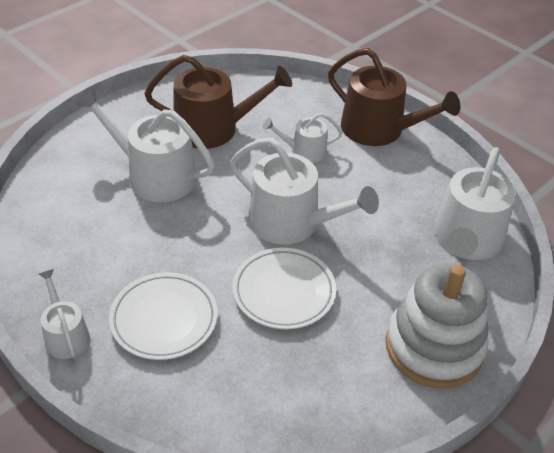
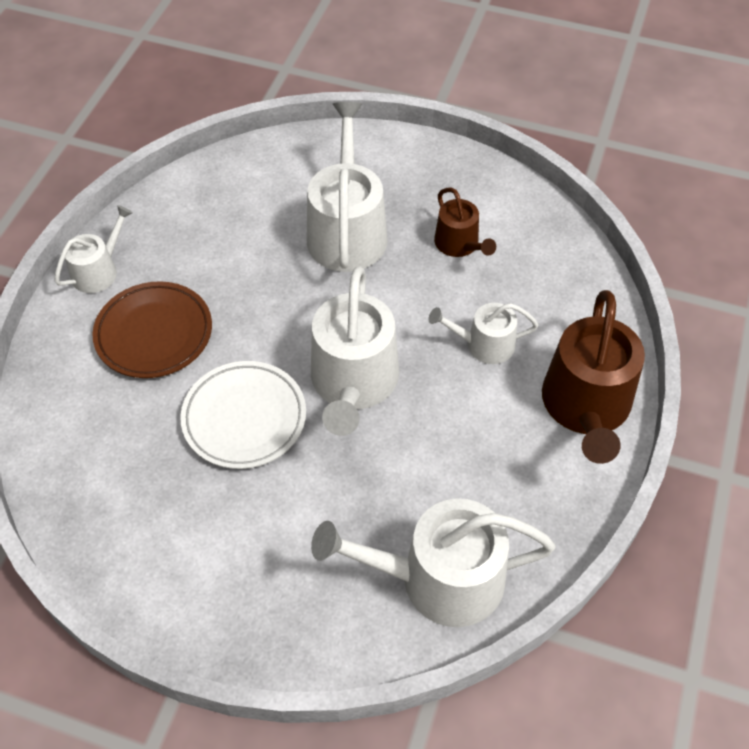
camera: 65 degrees right, 10 degrees up
white plate [109,272,218,360] -> brown plate [92,281,212,378]
brown watering can [144,55,292,149] -> brown watering can [434,187,496,257], size x0.54
white watering can [263,113,343,163] -> white watering can turned 60 degrees counterclockwise [428,303,539,364]
white stacking toy [386,263,488,388] -> none

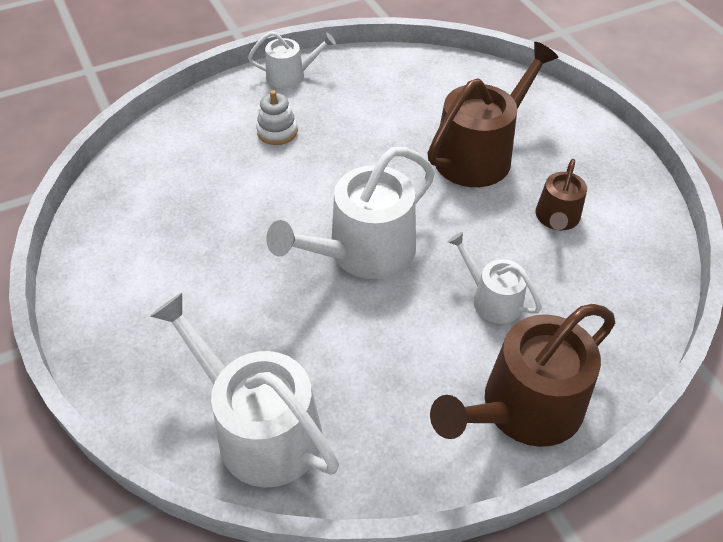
camera: 45 degrees right, 5 degrees down
brown plate [92,281,212,378] -> white stacking toy [256,90,298,145]
white plate [180,361,306,469] -> none
white watering can [307,102,388,272] -> brown watering can [427,42,559,187]

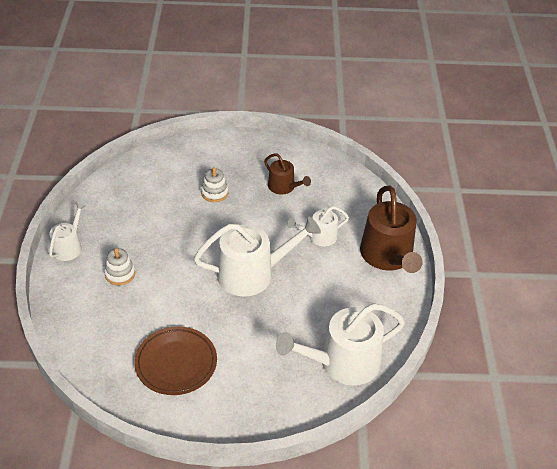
camera: 65 degrees left, 5 degrees down
white watering can [266,147,435,279] -> white watering can turned 90 degrees counterclockwise [194,217,321,297]
brown watering can [427,42,559,187] -> white stacking toy [201,167,228,202]
none -> brown plate [134,326,217,395]

